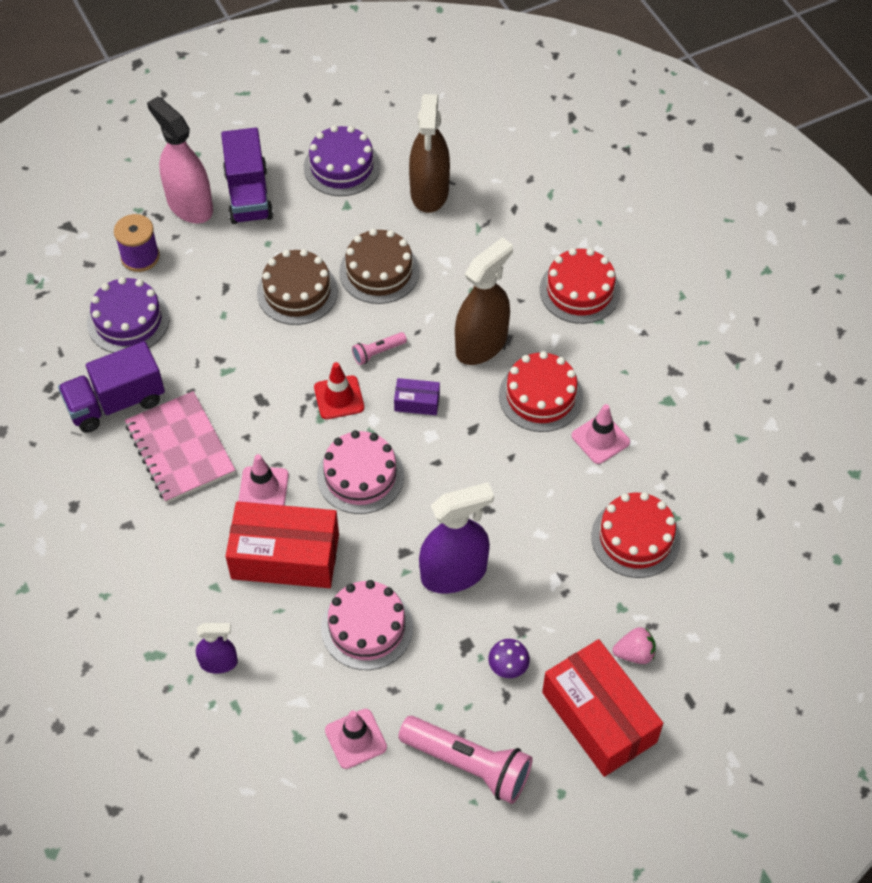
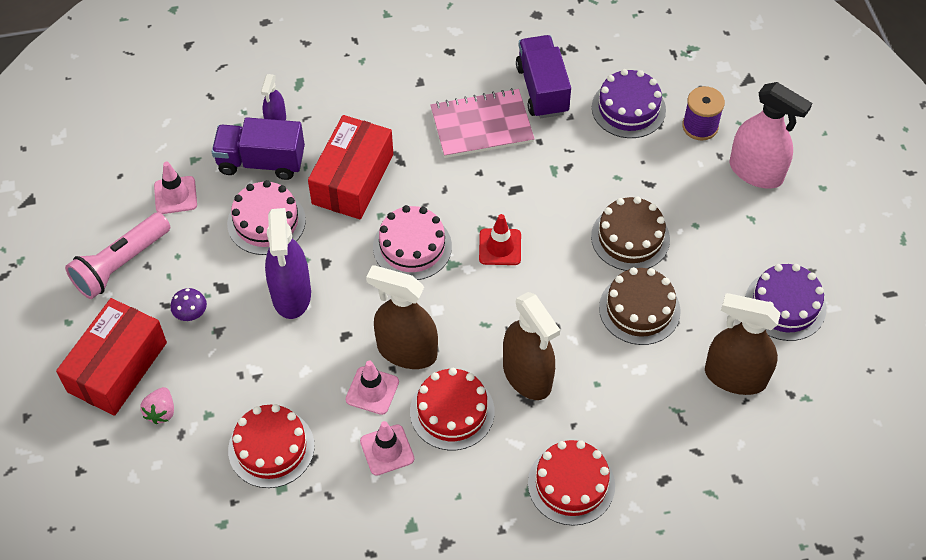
camera: 105 degrees right, 0 degrees up
pink spray bottle [147,97,213,224] -> pink spray bottle turned 60 degrees clockwise [730,82,812,189]
purple truck [221,127,273,224] -> purple truck moved to [212,117,305,180]
pink traffic cone [238,454,289,506] -> pink traffic cone moved to [346,360,399,415]
pink flashlight [352,332,407,365] -> none
purple box [394,378,440,415] -> none
red box [542,639,663,777] -> red box turned 45 degrees counterclockwise [56,298,167,416]
none -> brown spray bottle [366,266,438,369]

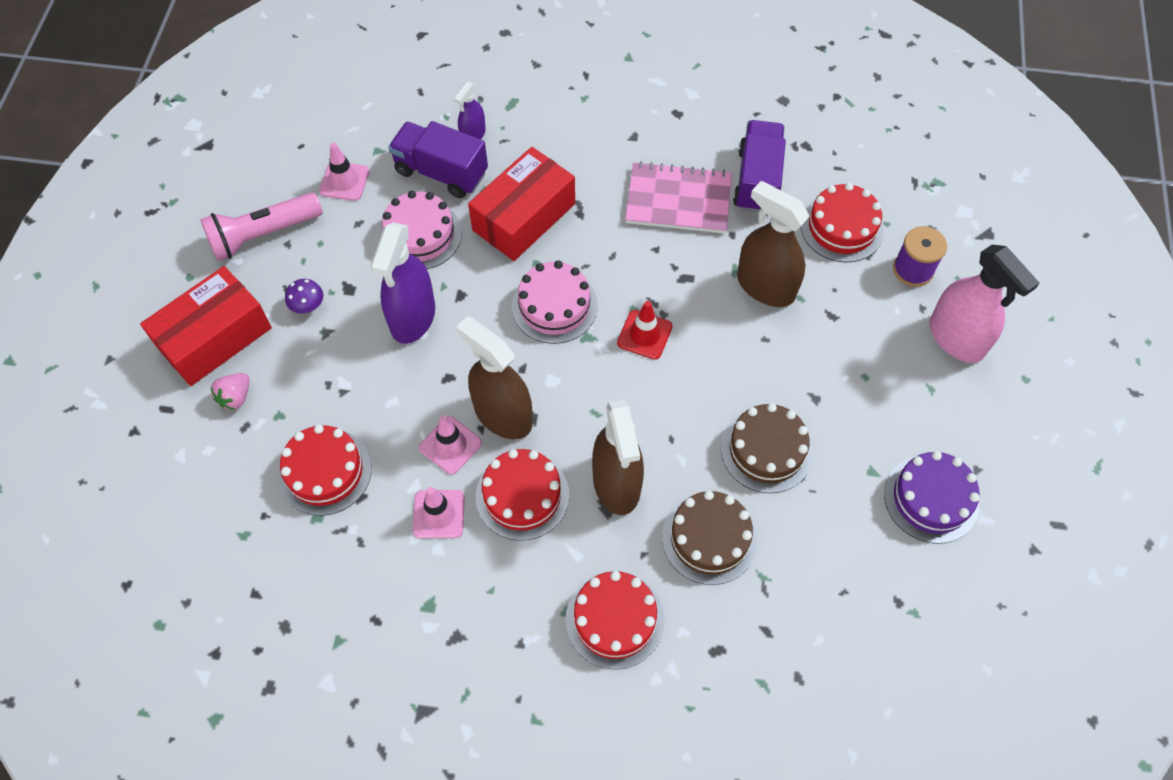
camera: 20 degrees right, 5 degrees up
brown cake [591,196,670,271] -> brown cake moved to [662,490,758,585]
purple cake [592,69,666,138] -> red cake [801,183,884,263]
brown spray bottle [705,293,781,395] -> brown spray bottle moved to [737,181,810,307]

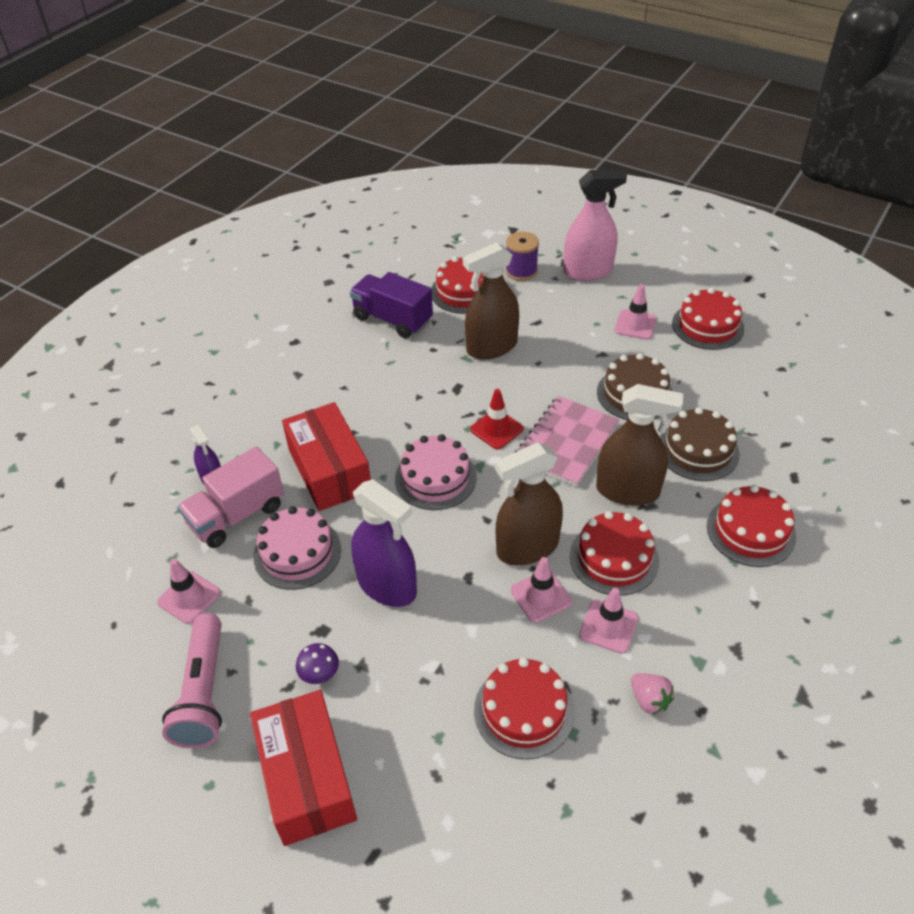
camera: 65 degrees left, 15 degrees down
pink strawberry [210,373,250,410] -> pink strawberry moved to [631,673,674,715]
purple truck [388,121,488,198] -> pink truck [178,447,284,548]
pink notebook [625,161,732,234] -> pink notebook moved to [515,396,620,487]
purple cake [884,451,980,544] -> red cake [672,288,744,350]
none -> pink traffic cone [614,284,657,340]

